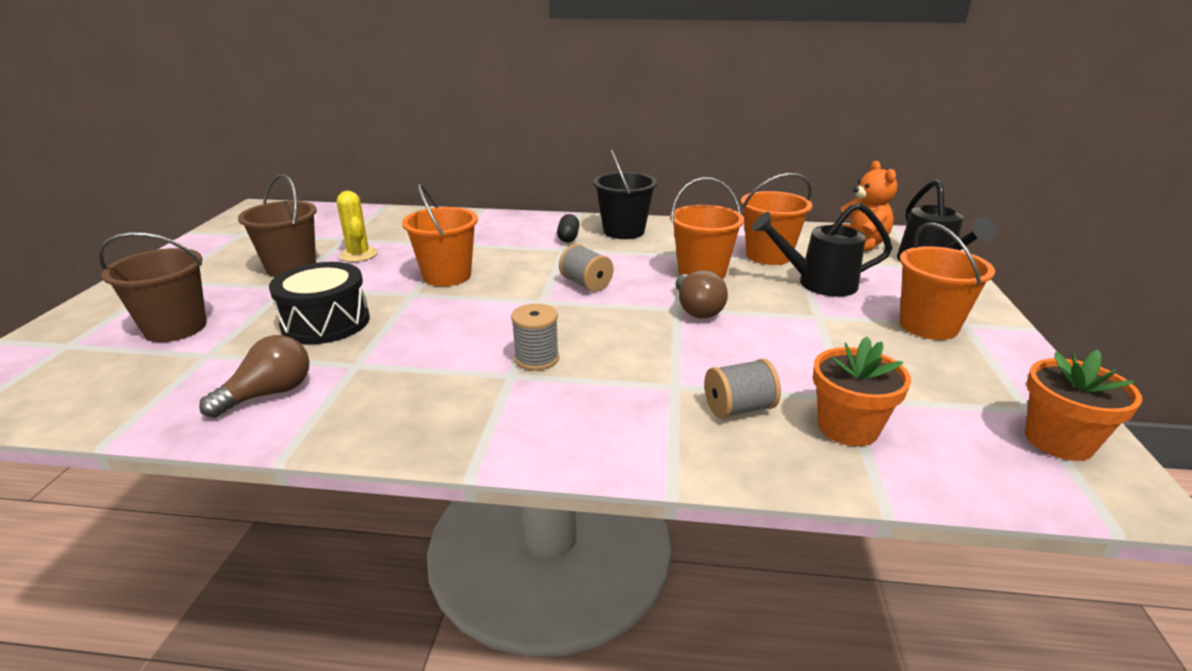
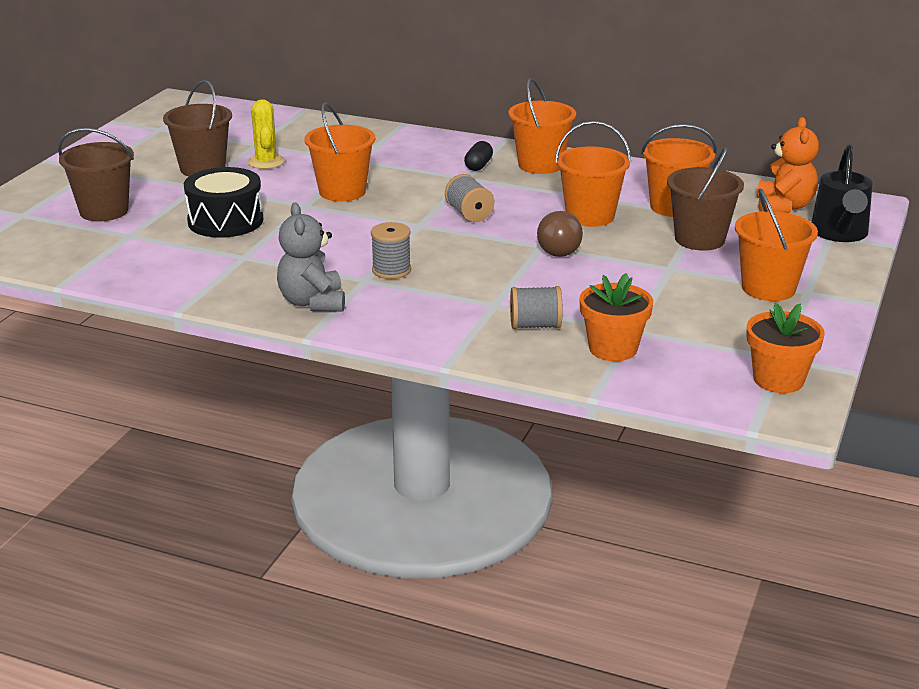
camera: 15 degrees right, 0 degrees up
brown light bulb [199,335,309,418] -> none
black bucket [593,149,657,239] -> orange bucket [508,78,576,174]
black watering can [752,203,892,297] -> brown bucket [667,147,744,251]
none -> grey teddy bear [277,203,345,312]

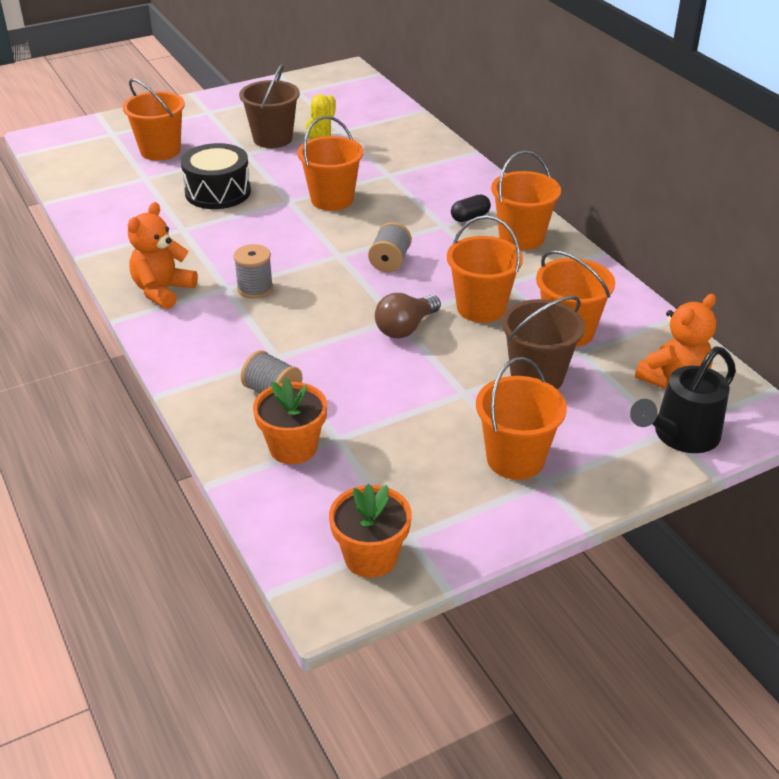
camera: 40 degrees right, 10 degrees up
brown bucket [58,128,134,221] -> orange bucket [122,79,185,161]
grey teddy bear [277,203,345,312] -> orange teddy bear [128,202,198,309]

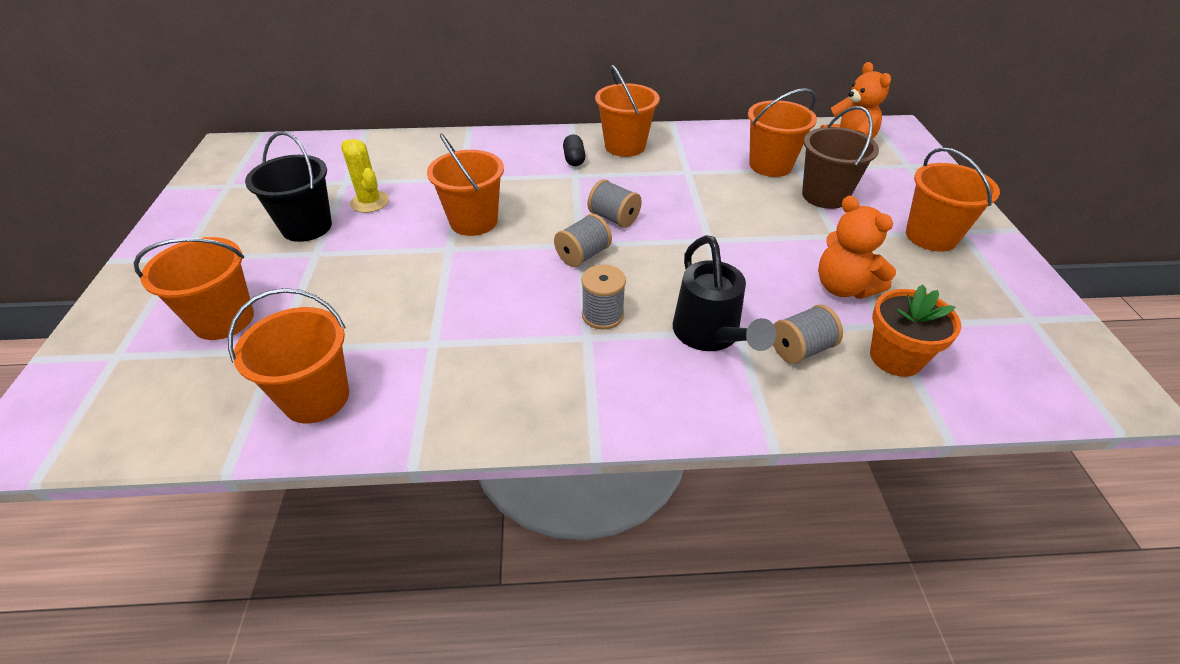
camera: 65 degrees left, 5 degrees up
orange teddy bear [128,202,198,309] -> orange teddy bear moved to [818,196,896,299]
black drum [181,143,251,209] -> none
brown bucket [239,63,300,148] -> black bucket [245,131,332,242]
orange flower pot [329,484,412,578] -> none
brown light bulb [375,293,441,339] -> none
orange bucket [447,216,523,323] -> orange bucket moved to [228,288,349,423]
black watering can [630,346,736,453] -> black watering can moved to [673,235,776,351]
none -> grey spool [554,214,612,267]

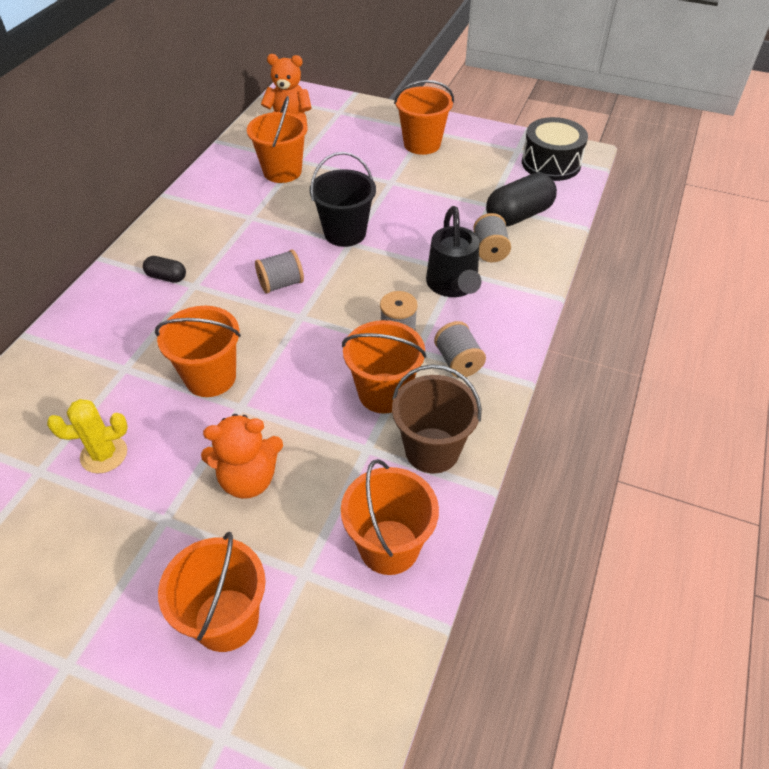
camera: 65 degrees left, 5 degrees up
black bucket [245,131,332,242] -> black bucket moved to [310,152,376,247]
grey spool [554,214,612,267] -> grey spool moved to [434,321,486,378]
orange bucket [595,65,660,157] -> orange bucket moved to [342,320,427,413]
black watering can [673,235,776,351] -> black watering can turned 75 degrees clockwise [426,206,482,297]
brown bucket [802,106,879,209] -> brown bucket moved to [392,364,482,473]
orange teddy bear [818,196,896,299] -> orange teddy bear moved to [201,414,283,499]
orange flower pot [870,284,961,377] -> black capsule [486,173,557,227]
none -> black drum [522,117,588,181]

